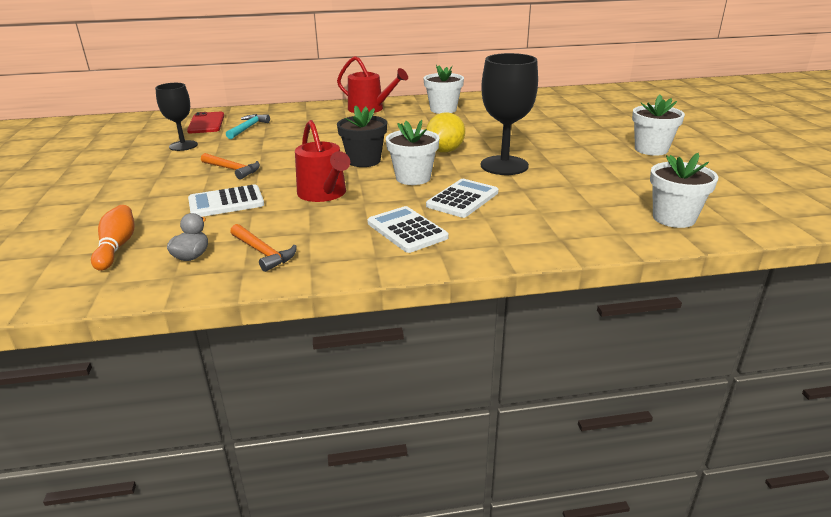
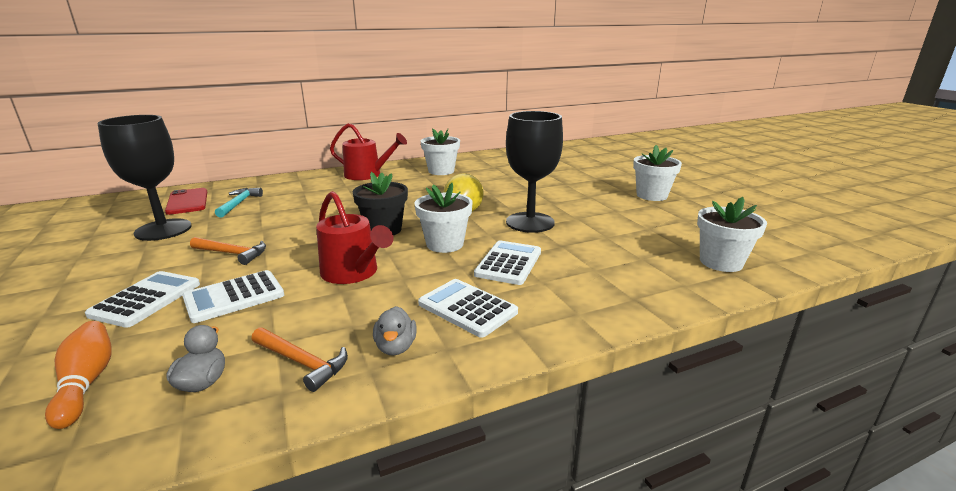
camera: 15 degrees left, 5 degrees down
black goblet [155,83,198,151] -> black goblet [97,115,192,241], size x1.58
none -> white calculator [85,271,200,328]
none -> grey duck [373,306,417,356]

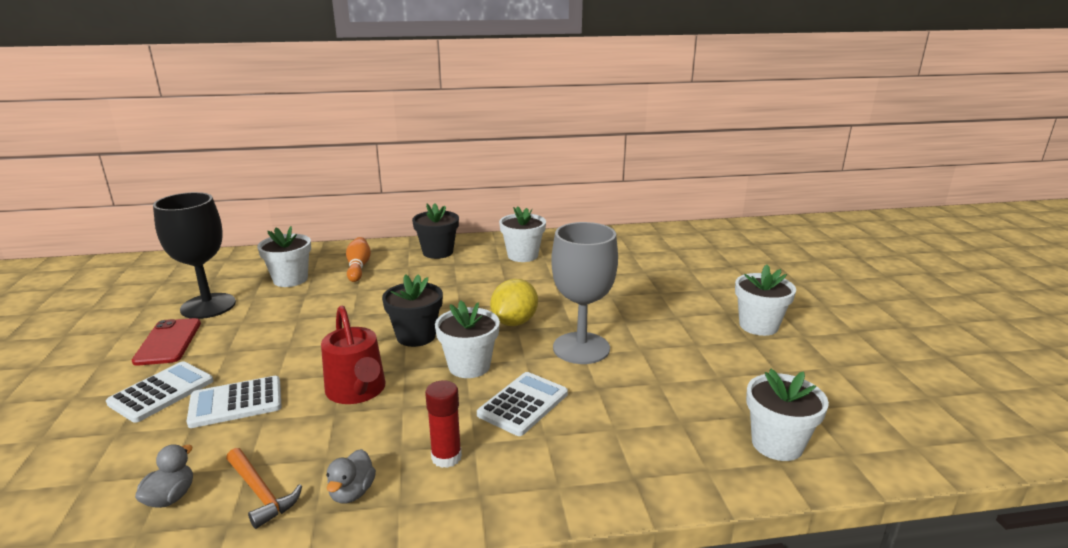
camera: 15 degrees right, 0 degrees up
orange bowling pin [45,321,112,429] -> orange bowling pin moved to [346,237,371,282]
red phone [165,188,207,215] -> red phone moved to [132,318,201,366]
orange hammer [190,237,266,265] -> none
turquoise hammer [215,188,263,218] -> white flower pot [257,226,311,287]
red watering can [330,123,407,180] -> black flower pot [412,203,459,259]
white calculator [418,279,518,338] -> red glue stick [425,380,462,468]
black goblet [506,111,563,233] -> grey goblet [551,222,618,364]

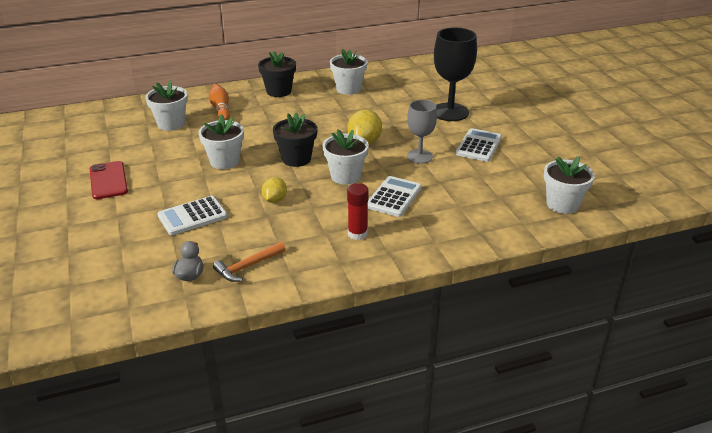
camera: 10 degrees left, 10 degrees up
white calculator [106,361,213,423] -> white calculator moved to [456,128,502,162]
black goblet [153,192,236,319] -> black goblet moved to [434,28,477,121]
orange hammer [226,448,302,529] -> orange hammer turned 105 degrees clockwise [213,242,286,282]
red watering can [321,305,386,404] -> yellow lemon [262,177,287,203]
grey duck [326,449,376,503] -> none
grey goblet [551,222,618,364] -> grey goblet [407,100,437,164], size x0.63
white flower pot [735,264,796,336] -> white flower pot moved to [198,114,244,169]

